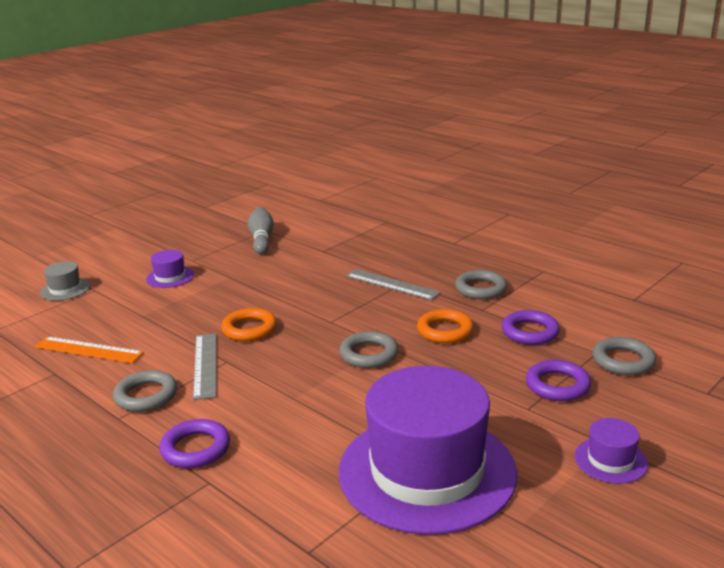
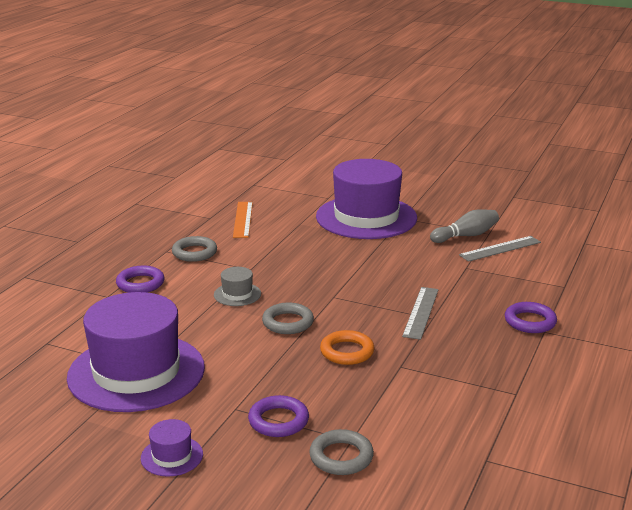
camera: 70 degrees right, 0 degrees up
grey hat [40,261,90,301] -> grey hat moved to [214,267,261,306]
purple hat [146,250,194,288] -> purple hat [316,159,417,239], size x2.49
grey ruler [193,333,217,400] -> grey ruler moved to [459,236,541,262]
orange ring [221,308,277,341] -> none
grey ring [455,270,507,299] -> none
purple ring [502,310,560,345] -> purple ring moved to [505,302,557,333]

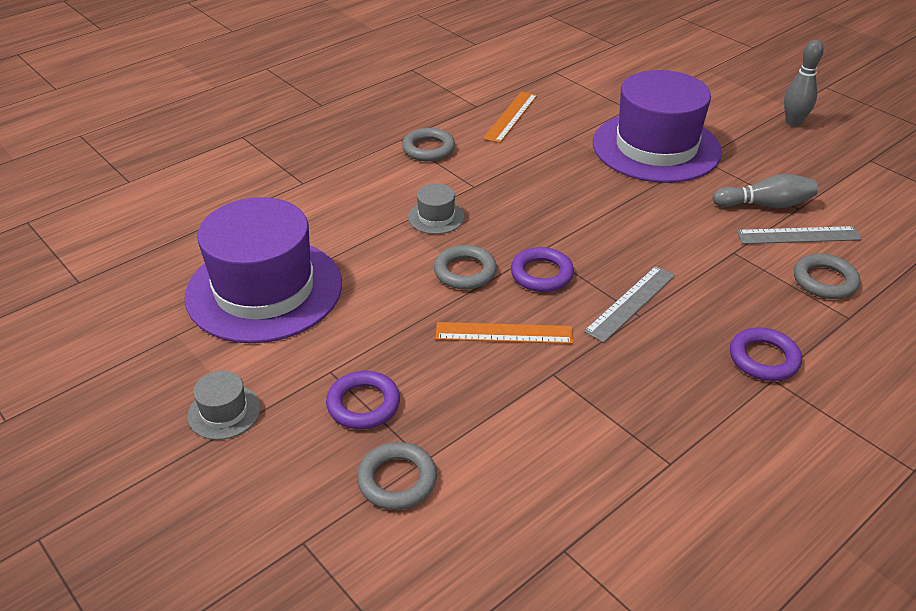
camera: 25 degrees right, 15 degrees up
purple ring [116,266,164,293] -> purple ring moved to [511,247,574,292]
purple hat [141,419,203,477] -> grey hat [187,371,261,440]
orange ring [320,330,374,365] -> orange ruler [435,322,573,344]
none -> grey bowling pin [784,40,824,127]
none -> grey ring [794,253,860,299]

